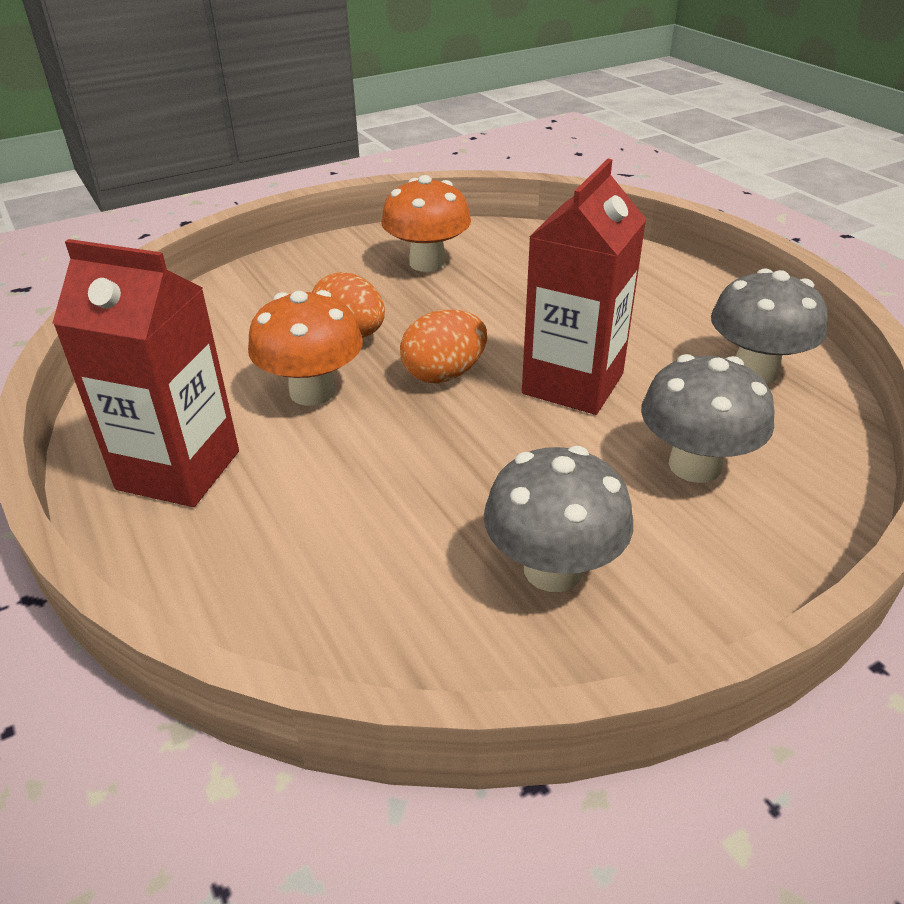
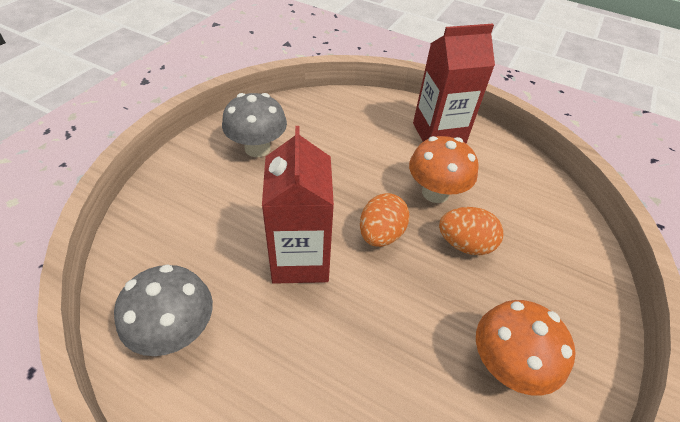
camera: 145 degrees right, 10 degrees up
grey mushroom [641,354,775,483] -> none

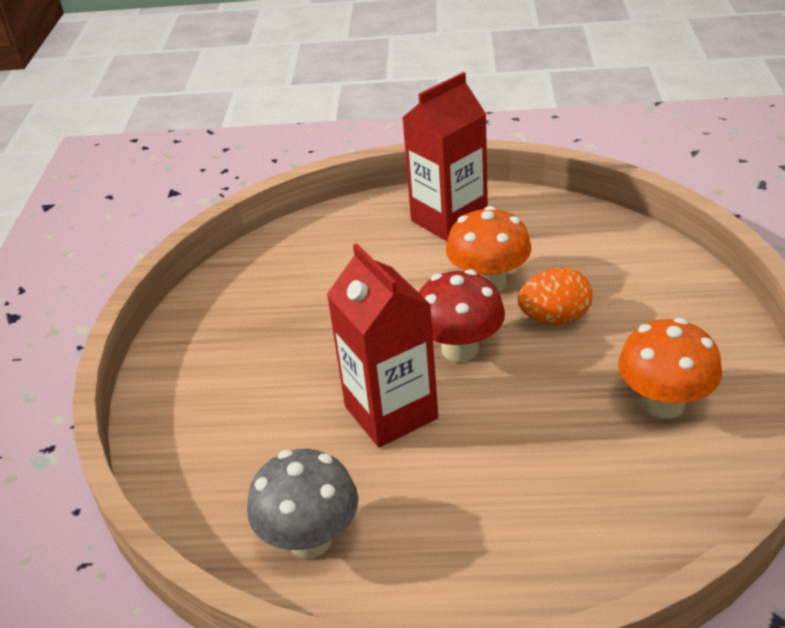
camera: 20 degrees left, 10 degrees down
grey mushroom [222,93,287,157] -> none
orange egg [360,193,410,247] -> red mushroom [418,269,505,362]

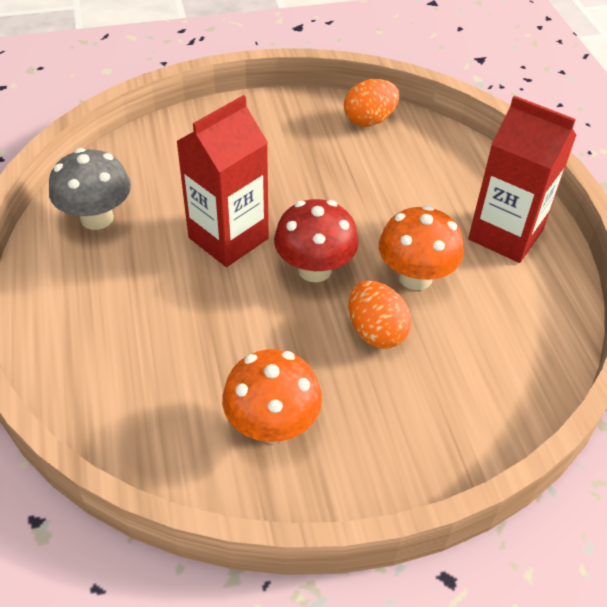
camera: 70 degrees right, 10 degrees up
none -> orange egg [344,79,399,127]

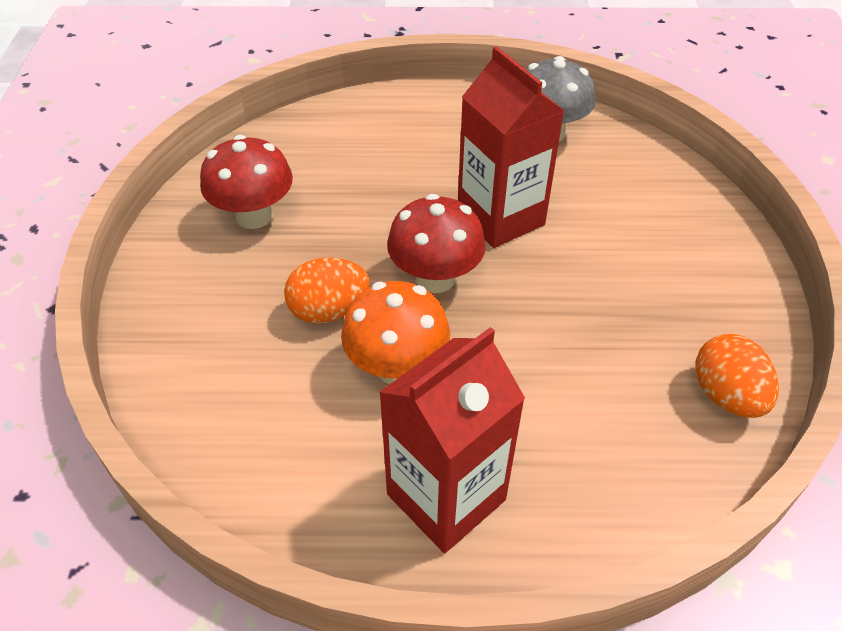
camera: 105 degrees right, 0 degrees up
orange mushroom [222,349,322,443] -> red mushroom [200,135,293,229]

